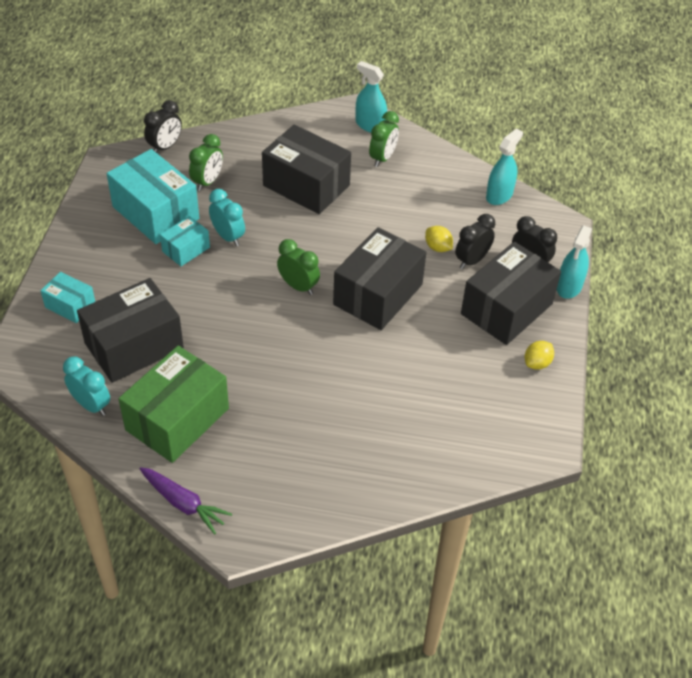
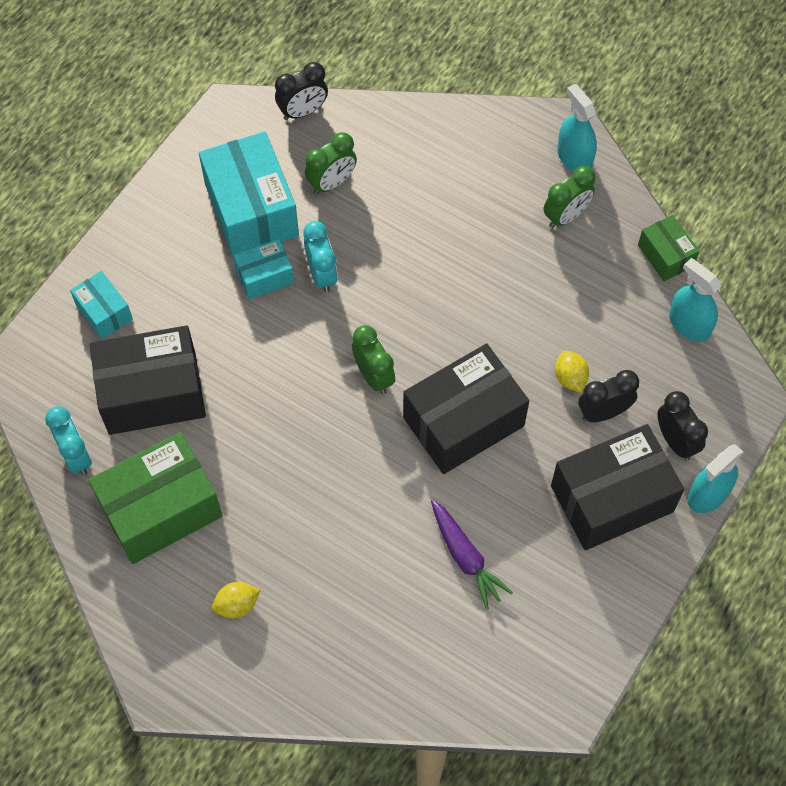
camera: 25 degrees right, 15 degrees up
purple carrot [139,467,232,534] -> purple carrot moved to [431,499,513,609]
black box [262,125,351,214] -> none
turquoise spray bottle [486,128,523,205] -> turquoise spray bottle turned 105 degrees counterclockwise [669,258,721,342]
yellow lemon [525,341,554,370] -> yellow lemon moved to [212,582,260,618]
none -> green box [638,215,700,281]

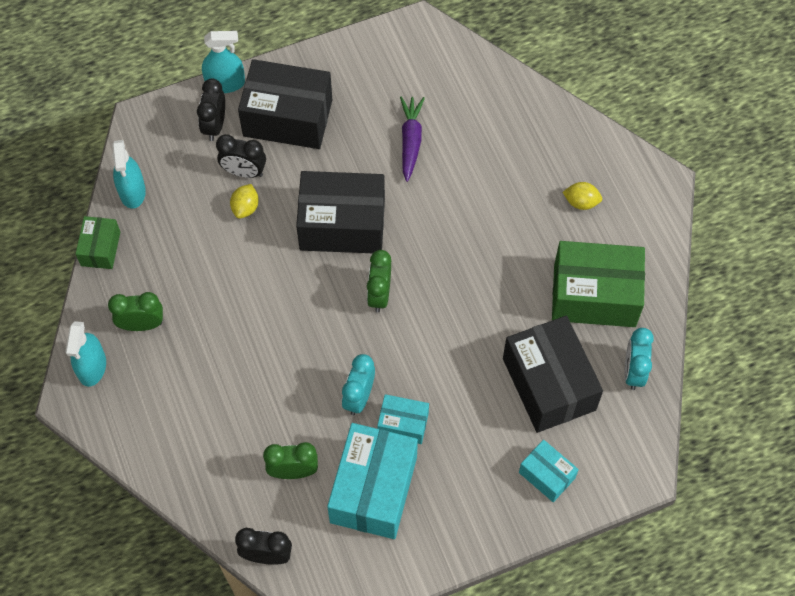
camera: 145 degrees left, 0 degrees up
turquoise box [70,271,133,339] -> turquoise box turned 45 degrees counterclockwise [519,440,579,502]
black box [89,325,206,435] -> black box turned 45 degrees clockwise [503,316,603,433]

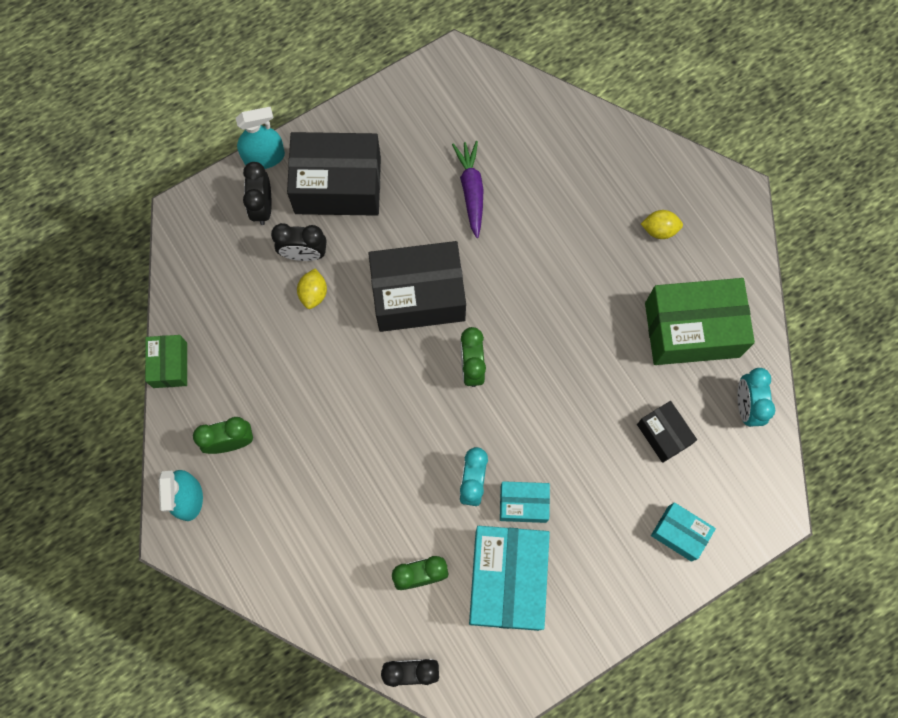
camera: 10 degrees left, 10 degrees up
turquoise spray bottle [112,140,146,209] -> none
black box [503,316,603,433] -> black box [637,401,697,463], size x0.52

